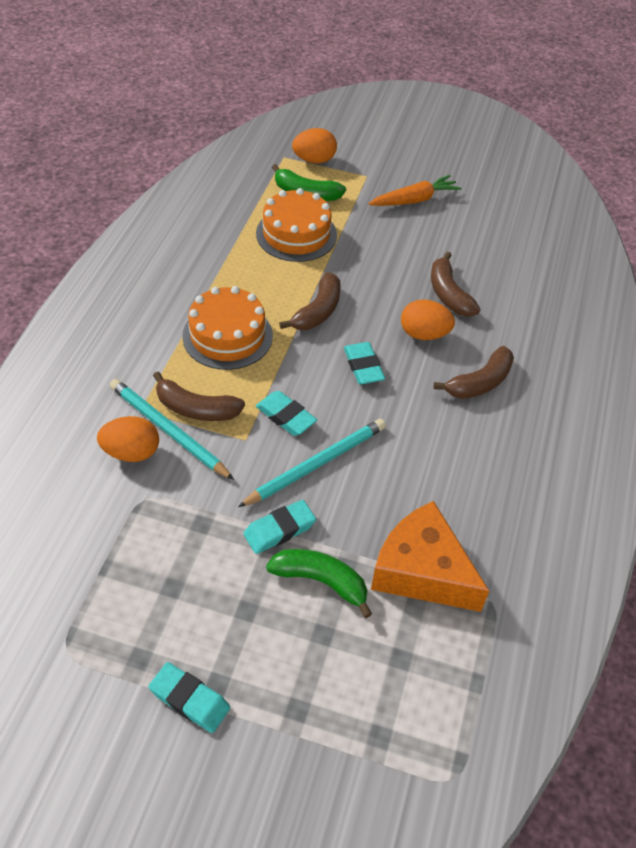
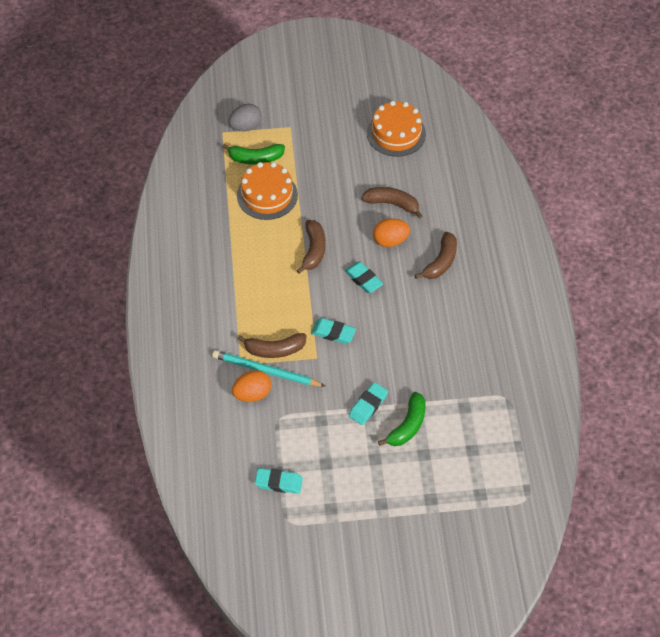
camera: 20 degrees left, 5 degrees up
turquoise eraser [149,662,230,733] -> turquoise eraser moved to [255,468,303,494]
orange cake [182,286,273,370] -> orange cake moved to [367,101,426,157]
turquoise pencil [238,419,386,507] -> none
green banana [266,549,372,618] -> green banana turned 120 degrees clockwise [378,392,426,446]
orange egg [292,128,337,163] -> grey egg [229,104,262,131]
orange carrot [369,175,461,206] -> none
orange cheese [371,501,489,612] -> none
brown banana [431,252,481,317] -> brown banana turned 150 degrees clockwise [361,187,422,219]

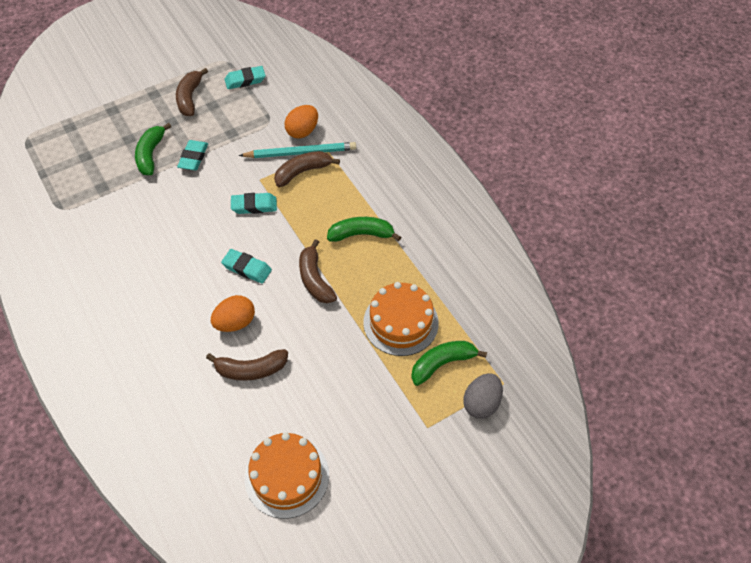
camera: 155 degrees right, 0 degrees up
brown banana [415,232,457,279] -> brown banana moved to [176,68,208,116]
none -> green banana [327,217,401,242]

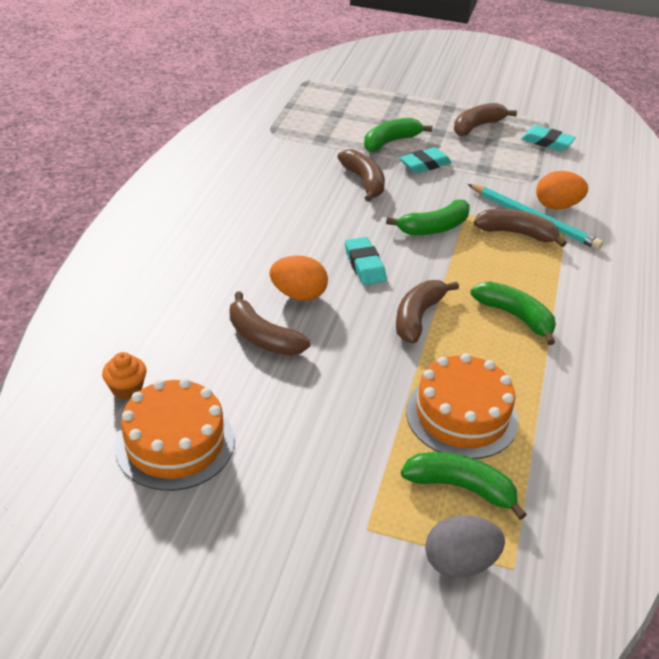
camera: 45 degrees right, 15 degrees down
turquoise eraser [231,193,277,214] -> green banana [386,200,470,235]
none -> orange cupcake [102,352,147,400]
none -> brown banana [338,149,385,202]

